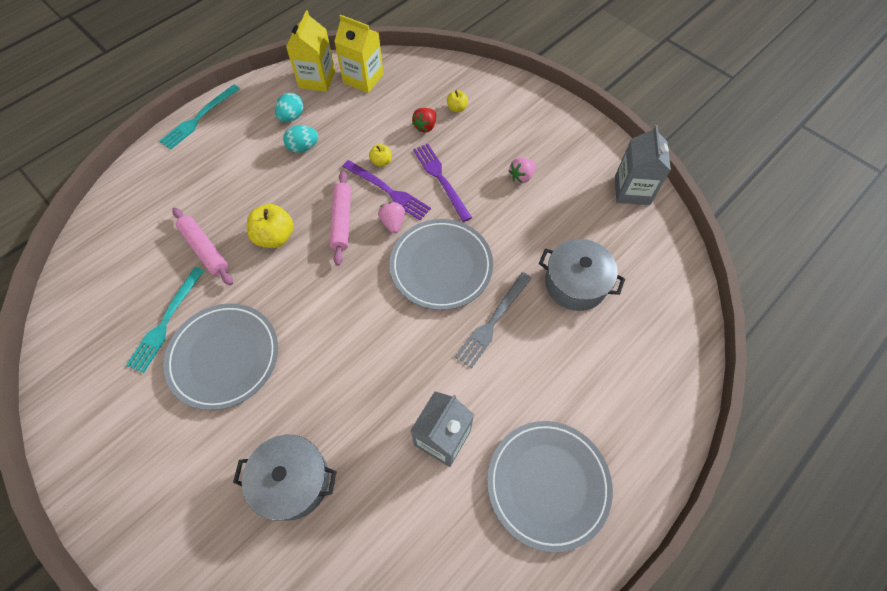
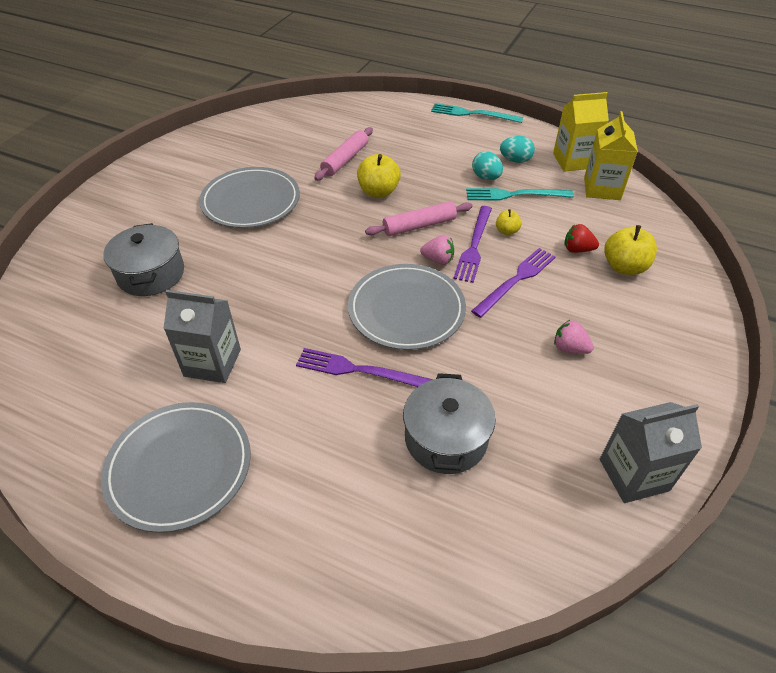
camera: 70 degrees right, 15 degrees down
turquoise fork [126,267,204,373] -> turquoise fork moved to [466,188,574,201]
pink strawberry [378,202,405,233] -> pink strawberry turned 45 degrees clockwise [420,235,454,265]
yellow apple [447,90,468,112] -> yellow apple [604,225,657,275], size x1.82
grey fork [455,272,532,368] -> purple fork [296,348,433,387]

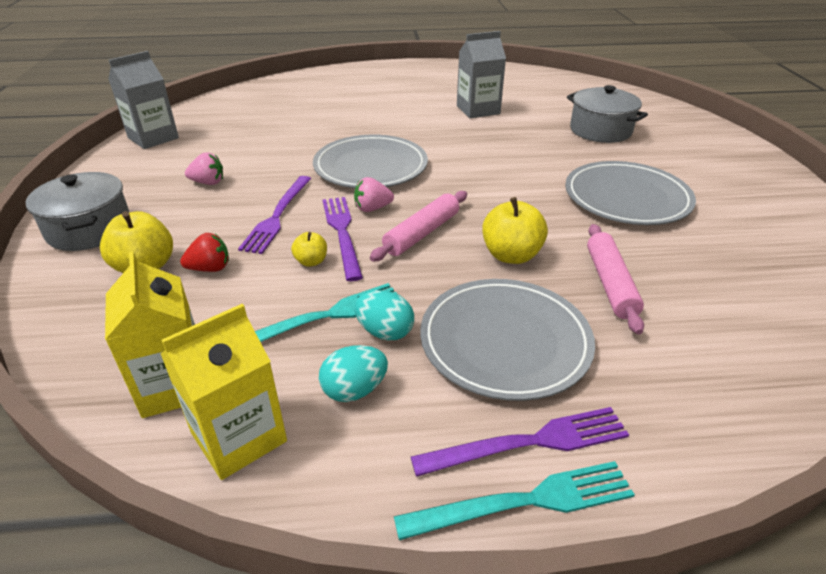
camera: 150 degrees right, 10 degrees down
grey plate [101,402,251,533] -> grey plate moved to [420,279,595,401]
purple fork [296,348,433,387] -> purple fork moved to [411,407,629,477]
grey pot [403,373,496,474] -> grey pot moved to [25,172,129,251]

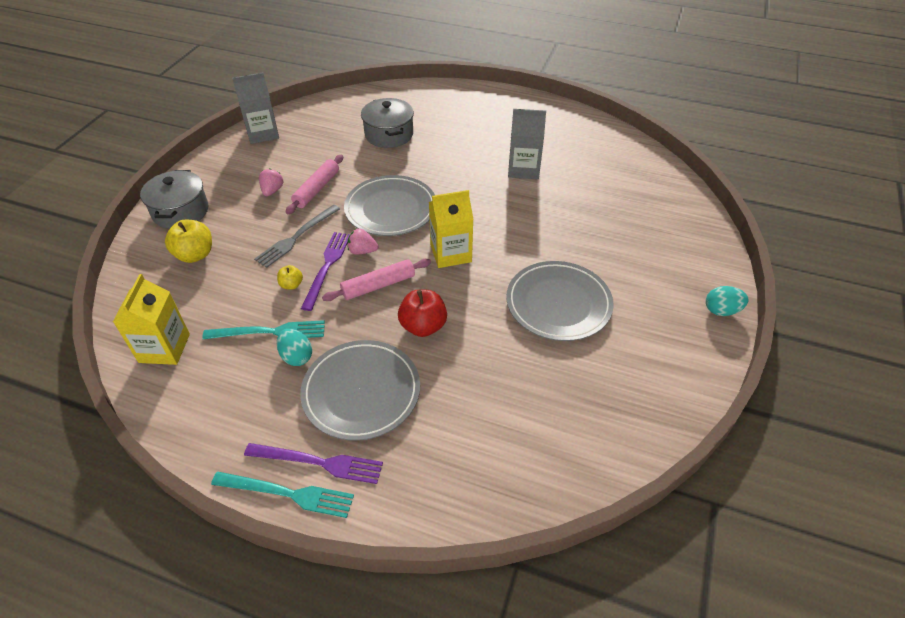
camera: 25 degrees right, 10 degrees up
yellow carton [160,304,287,480] -> yellow carton moved to [429,190,474,268]
red strawberry [180,233,229,272] -> none
pink strawberry [185,152,223,185] -> pink strawberry turned 105 degrees counterclockwise [259,168,283,196]
purple fork [238,176,311,254] -> grey fork [254,205,340,268]
turquoise egg [319,345,388,402] -> turquoise egg moved to [706,286,749,316]
yellow apple [482,197,548,264] -> red apple [398,289,447,337]
grey pot [567,85,648,143] -> grey pot moved to [361,98,414,148]
pink rolling pin [587,224,644,334] -> pink rolling pin moved to [286,155,343,214]

